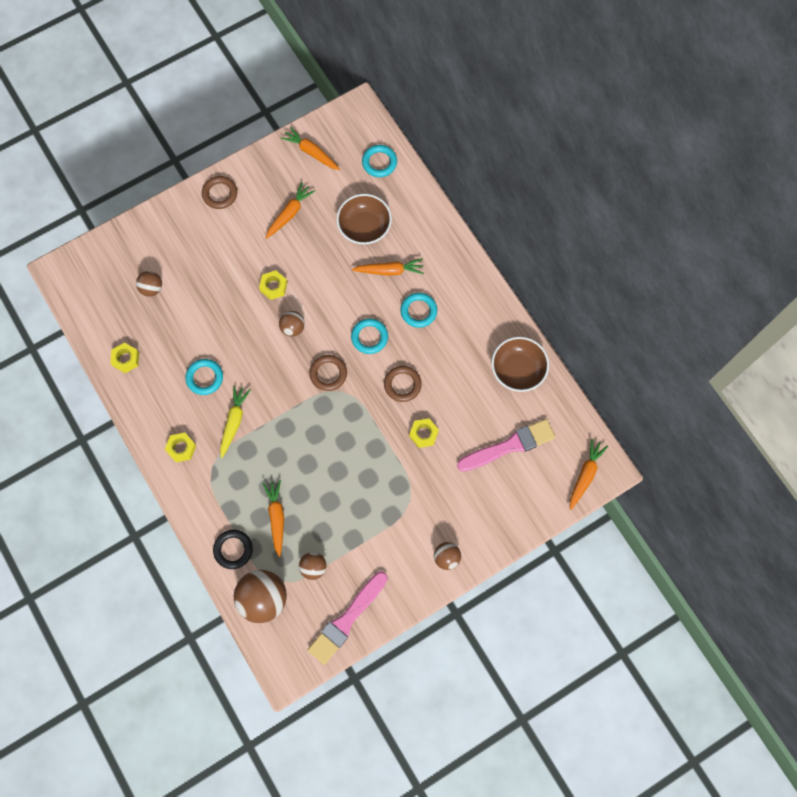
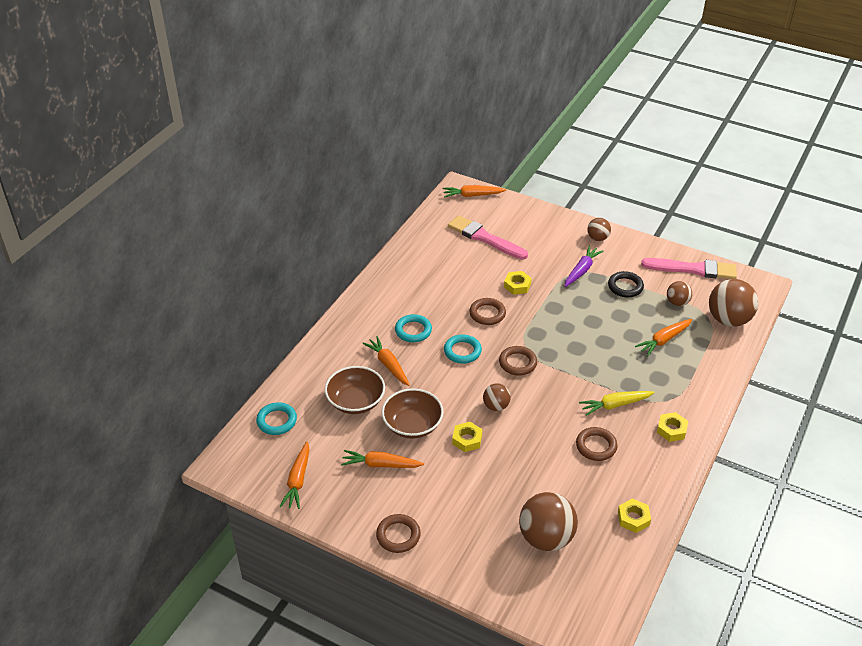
camera: 120 degrees left, 30 degrees down
brown ball [136,271,162,297] -> brown ball [519,492,578,551], size x1.86
turquoise ring [185,359,223,395] -> brown ring [576,427,618,461]
black ring [213,530,253,569] -> black ring moved to [608,271,644,297]
brown bowl [492,337,549,392] -> brown bowl moved to [382,388,444,439]
none -> purple carrot [565,245,603,287]

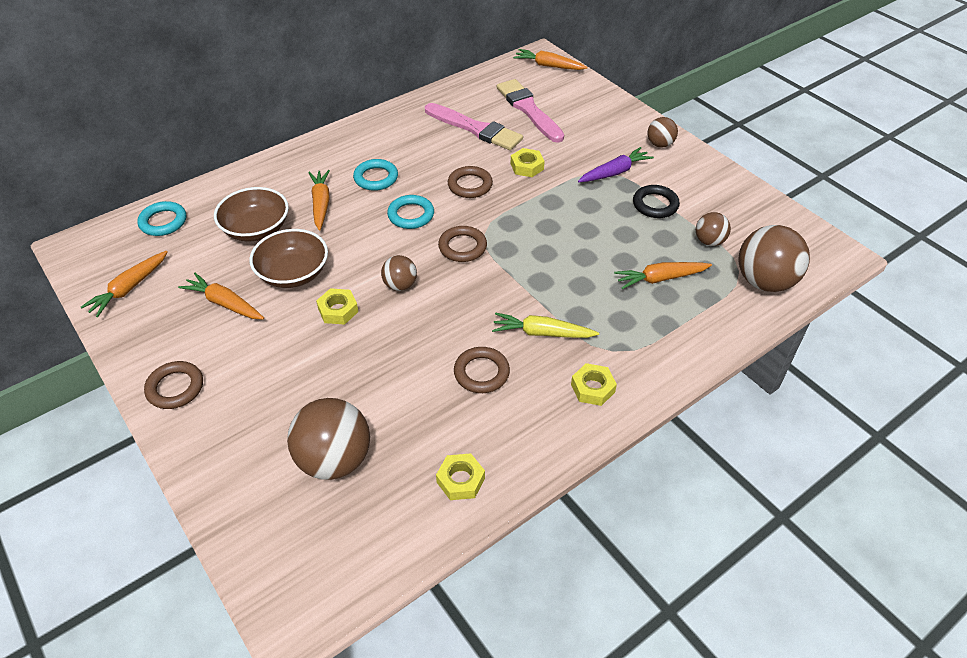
camera: 25 degrees right, 5 degrees up
pink brush [641,258,737,279] -> pink brush moved to [425,103,523,150]

